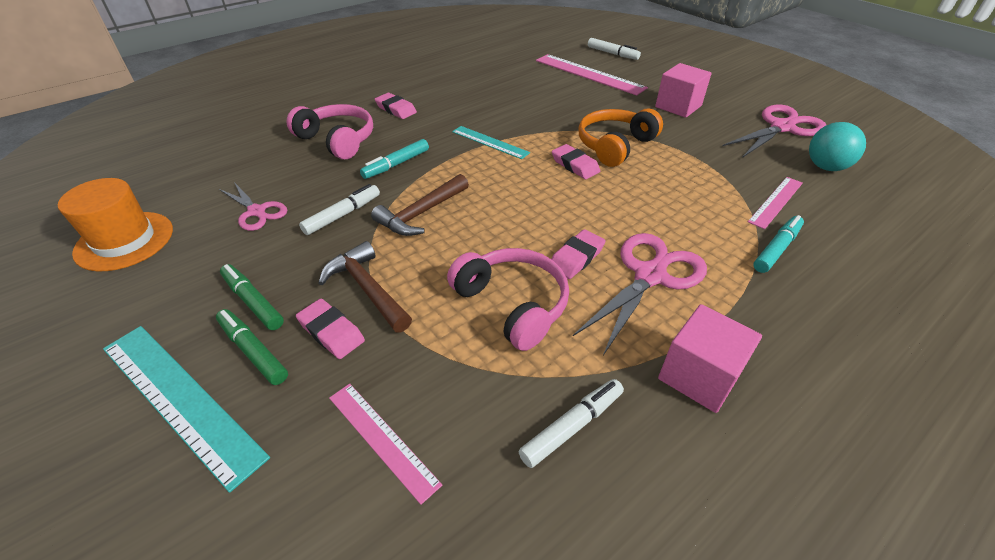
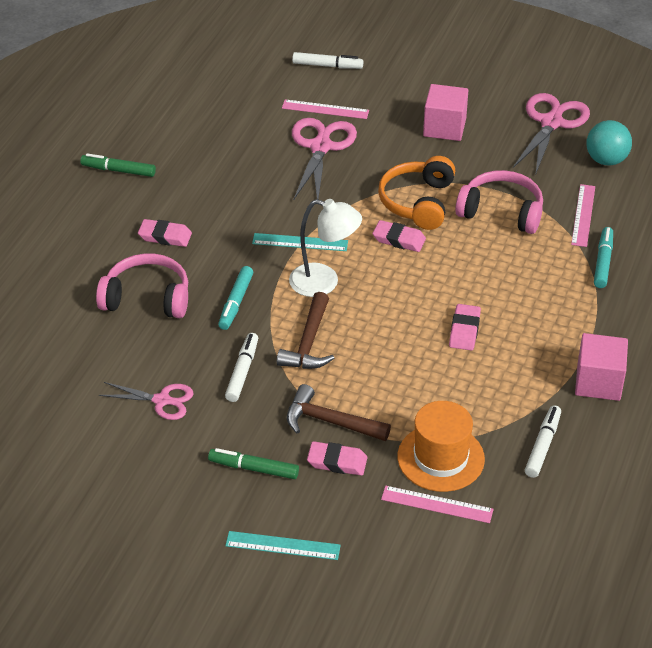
camera: 30 degrees left, 0 degrees up
orange hat [58,178,173,271] -> orange hat moved to [397,401,485,492]
turquoise ruler [103,326,270,493] -> turquoise ruler [225,531,341,560], size x0.59
green marker [216,309,288,385] -> green marker moved to [80,153,156,177]
pink headphones [447,248,569,351] -> pink headphones moved to [455,170,543,234]
pink ruler [536,54,648,96] -> pink ruler [282,99,369,119], size x0.59
pink scissors [573,233,707,355] -> pink scissors moved to [292,118,357,199]
none -> white lamp [289,199,362,297]

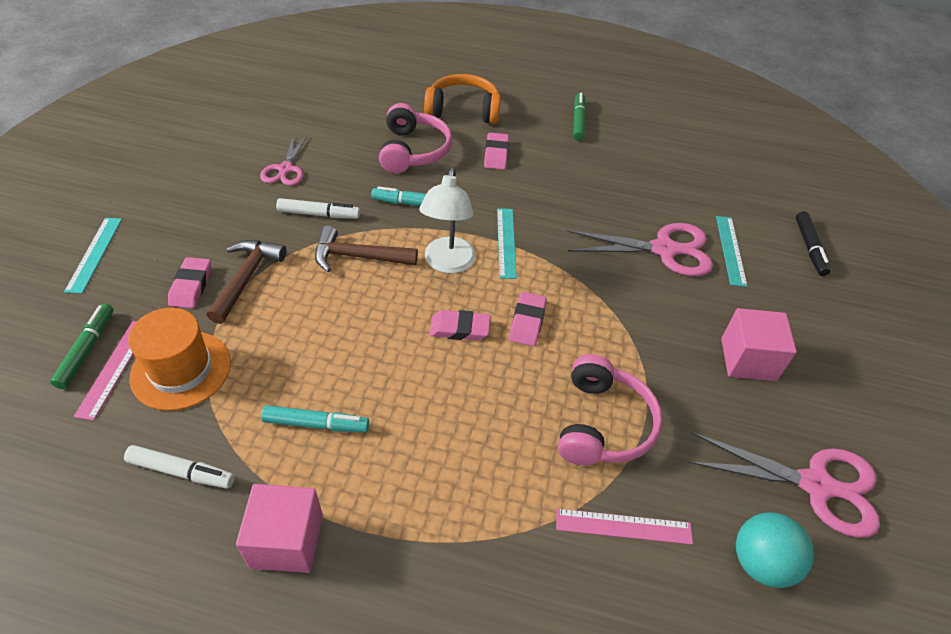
camera: 80 degrees right, 5 degrees up
green marker [208,448,299,479] -> green marker moved to [50,304,114,389]
pink ruler [282,99,369,119] -> turquoise ruler [716,216,747,287]
white marker [292,52,363,69] -> black marker [796,211,831,276]
orange headphones [378,156,455,230] -> orange headphones moved to [424,74,501,124]
pink eraser [449,304,481,350] -> pink eraser moved to [429,310,490,341]
turquoise marker [594,227,613,288] -> turquoise marker moved to [261,405,369,432]

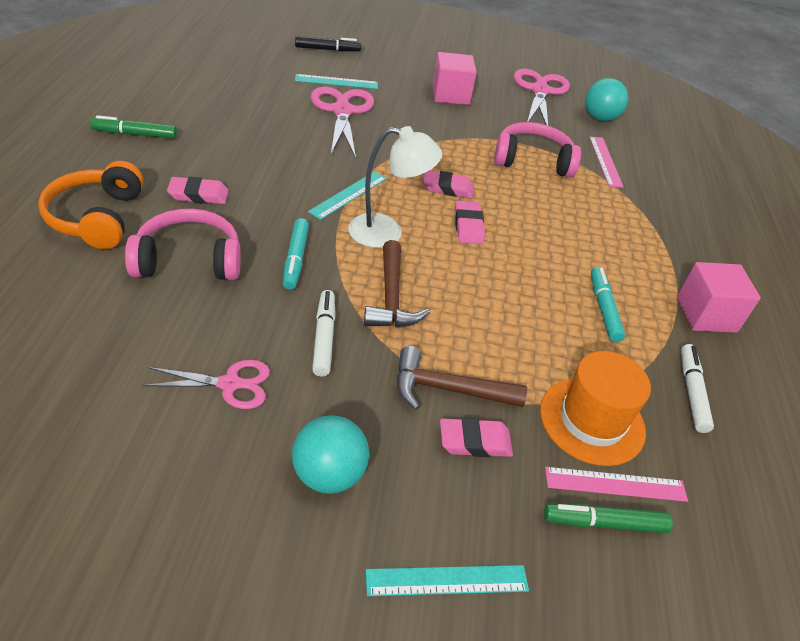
camera: 100 degrees left, 5 degrees down
turquoise ruler [497,208,517,279] -> turquoise ruler turned 45 degrees counterclockwise [308,171,387,220]
none -> turquoise ball [292,415,369,494]

